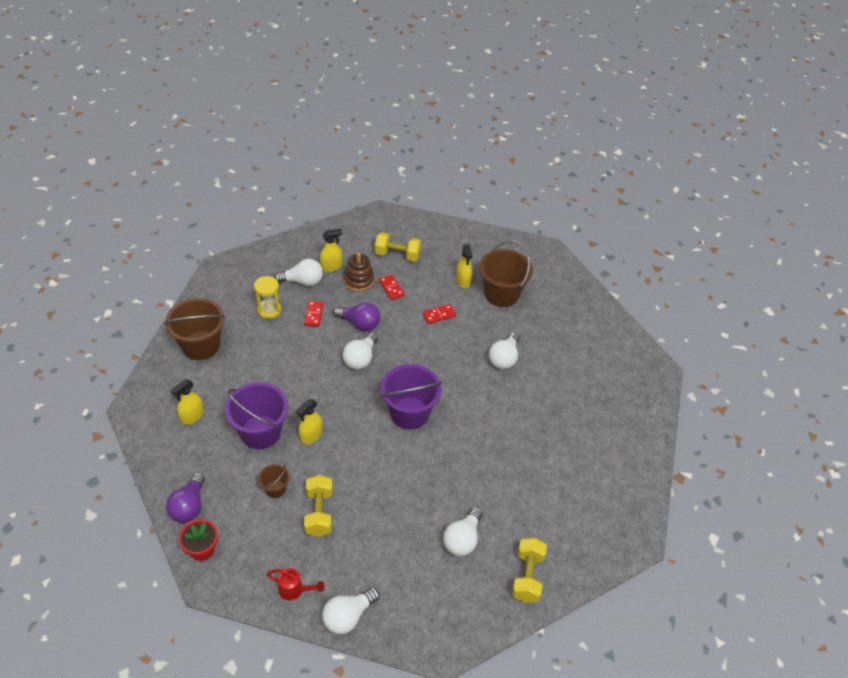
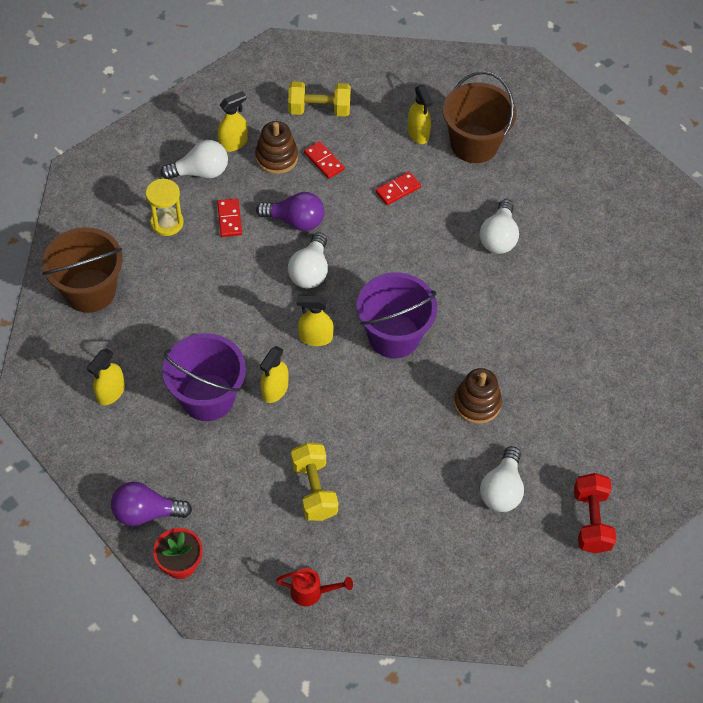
camera: 10 degrees left, 10 degrees up
purple light bulb [166,472,205,523] -> purple light bulb turned 90 degrees clockwise [111,482,192,526]
brown bucket [258,464,290,498] -> none
white light bulb [322,588,380,634] -> none
yellow dumbbell [512,538,547,603] -> red dumbbell [574,473,616,553]
none -> yellow spray bottle [297,295,334,346]
none -> brown stacking toy [454,368,502,424]

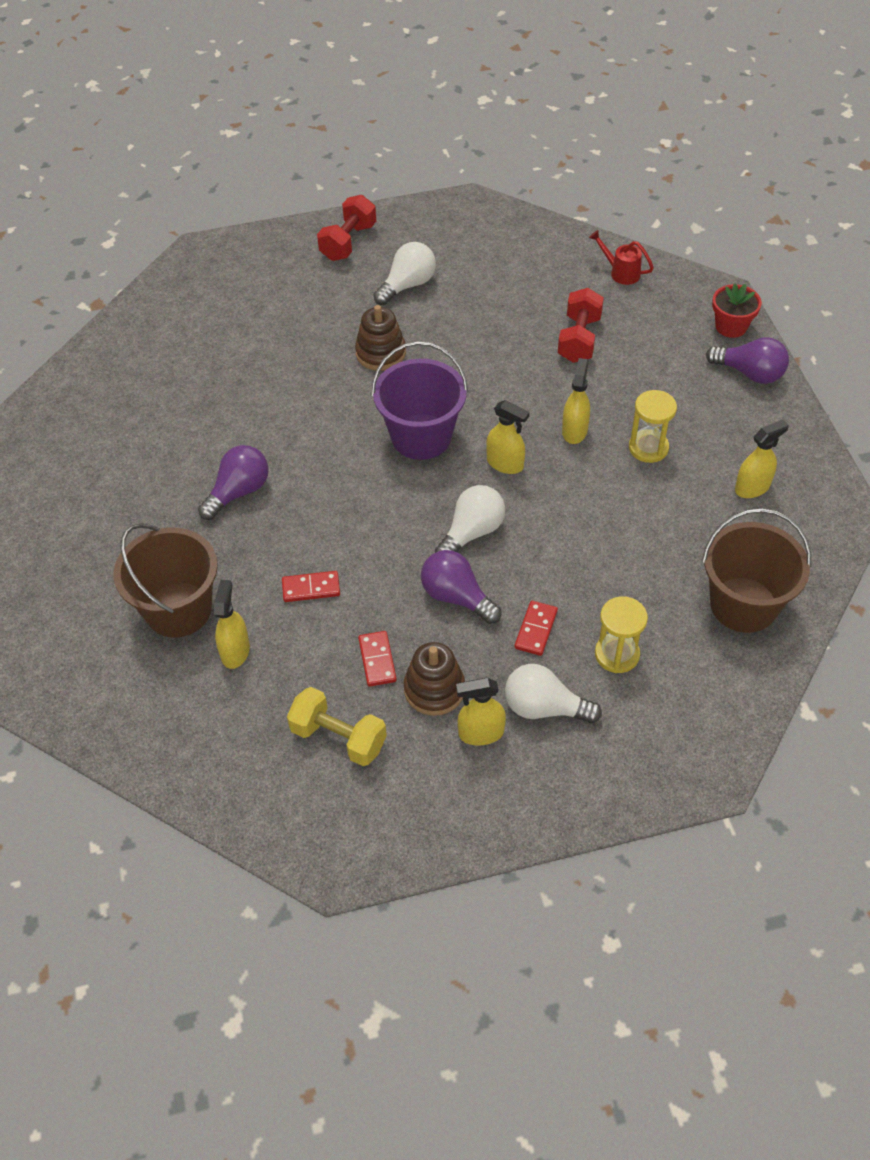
camera: 150 degrees left, 5 degrees down
purple bucket [162,333,246,421] -> yellow hourglass [629,390,677,463]
yellow spray bottle [260,346,288,403] -> yellow spray bottle turned 45 degrees counterclockwise [562,358,590,444]
yellow dumbbell [291,443,338,521] -> red dumbbell [558,288,604,363]
white light bulb [480,199,519,254] -> purple light bulb [198,445,269,520]

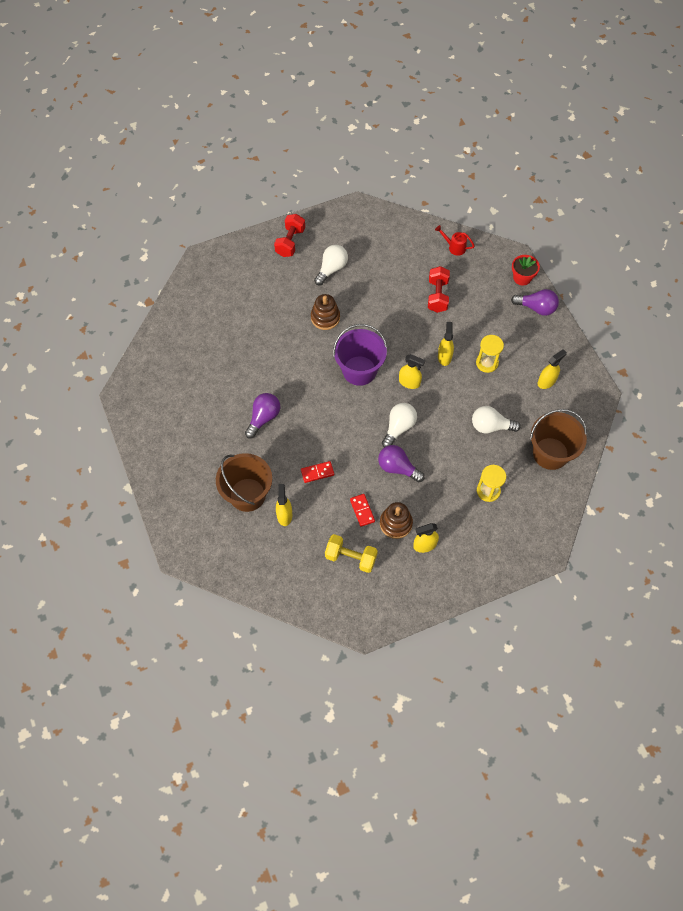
camera: 10 degrees left, 10 degrees up
white light bulb [505,664,602,723] -> white light bulb moved to [472,406,521,433]
red domino [515,601,558,656] -> none

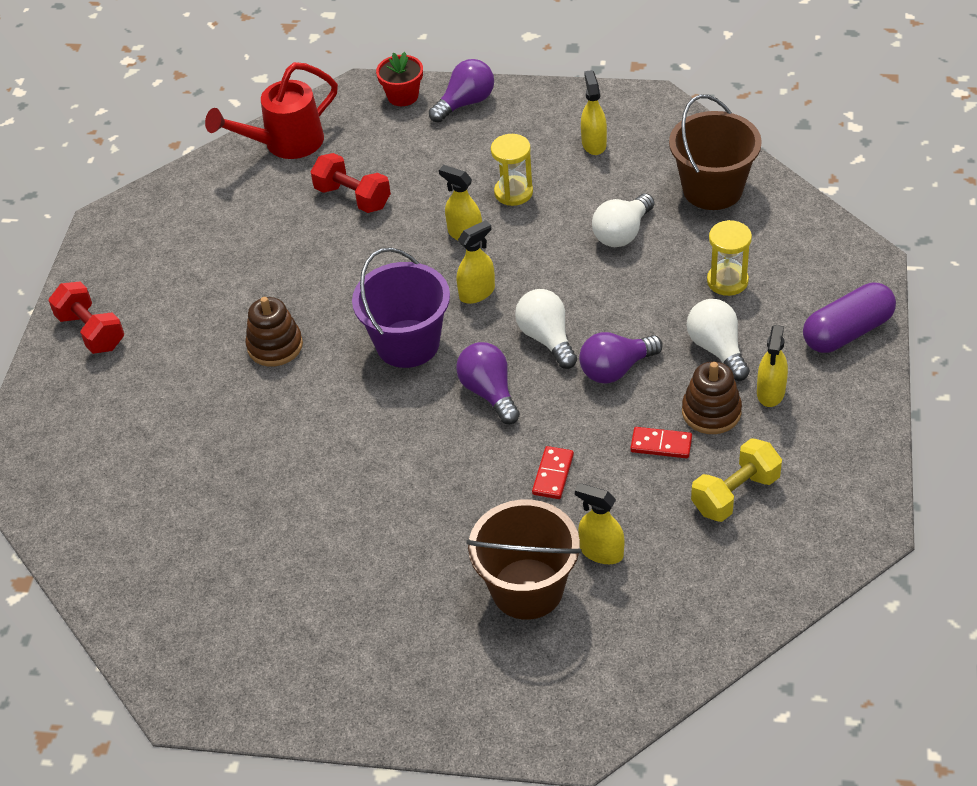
camera: 55 degrees left, 15 degrees down
purple light bulb [245,393,280,439] -> purple light bulb moved to [456,342,520,424]
white light bulb [314,245,348,285] -> white light bulb moved to [687,299,750,381]
red watering can [435,225,475,256] -> red watering can [205,62,338,159], size x1.91
none -> purple capsule [803,283,896,353]

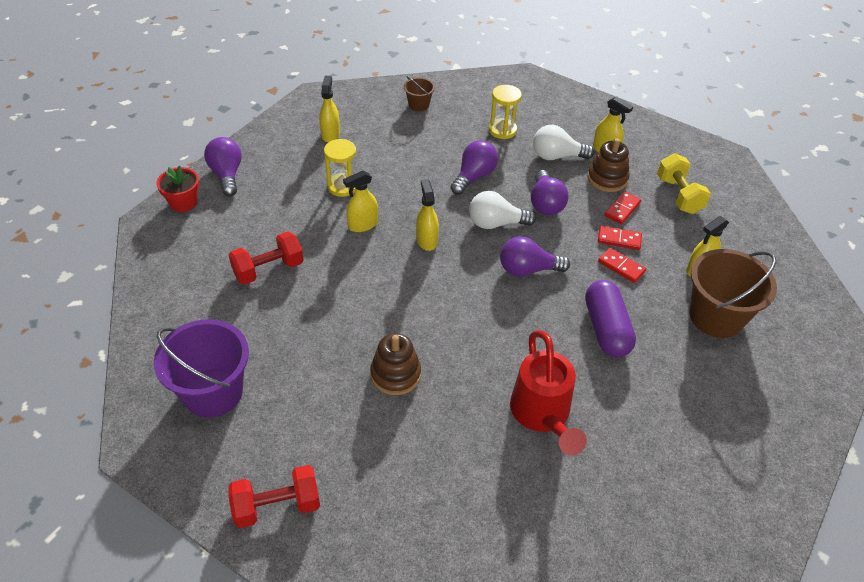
camera: 70 degrees left, 0 degrees up
red watering can [205,62,338,159] -> red watering can moved to [510,330,587,455]
purple bucket [352,248,450,368] -> purple bucket moved to [154,319,249,418]
yellow spray bottle [581,70,607,155] -> yellow spray bottle turned 75 degrees clockwise [319,76,340,142]
white light bulb [592,194,654,247] -> none
brown bucket [669,95,762,210] -> brown bucket [404,76,435,111], size x0.49
purple capsule [803,283,896,353] -> purple capsule moved to [585,280,636,358]
none -> purple light bulb [450,140,498,195]
none -> red domino [598,226,642,250]

